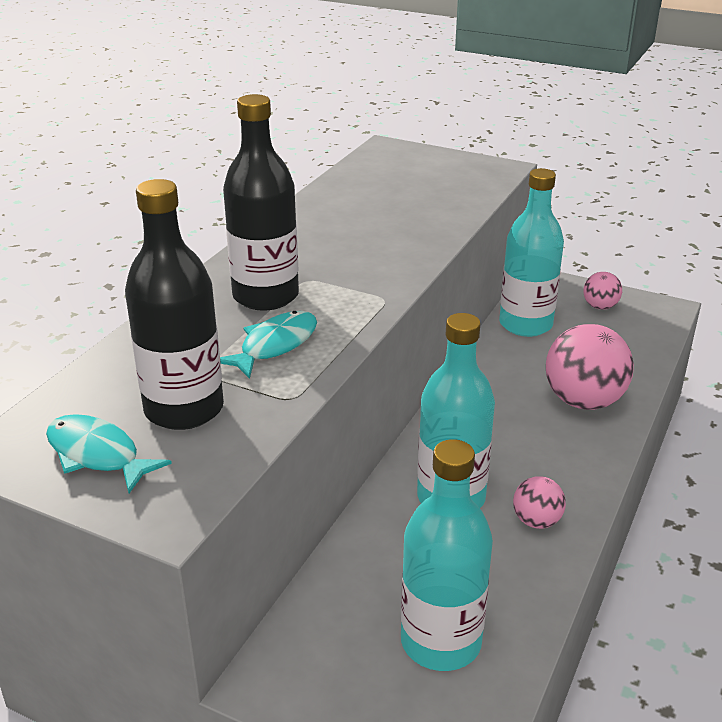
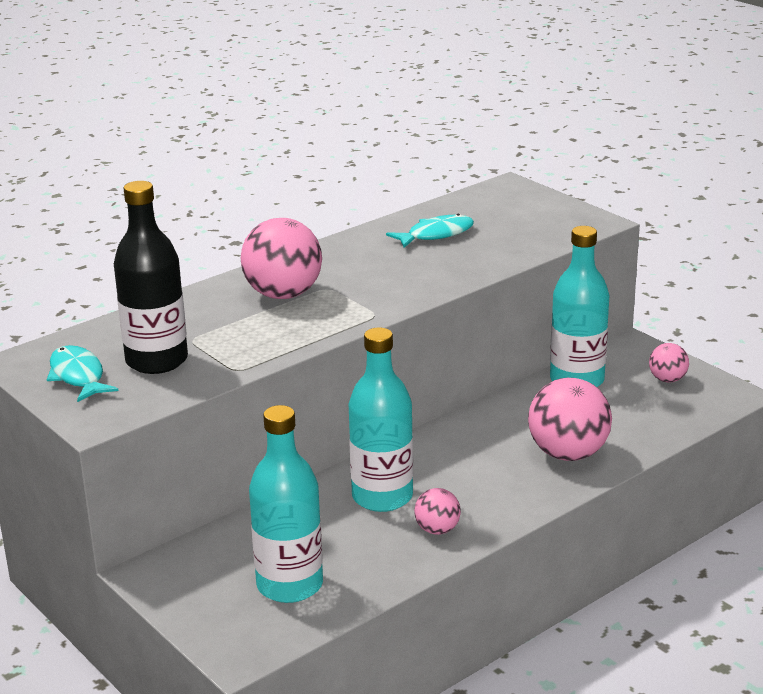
camera: 25 degrees right, 5 degrees down
turquoise fish [220,311,317,379] -> turquoise fish moved to [386,214,474,248]
black bottle [223,94,299,311] -> pink ball [241,218,322,299]

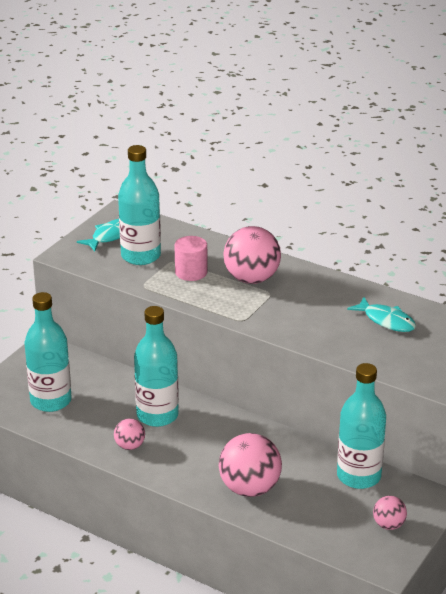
camera: 70 degrees right, 5 degrees up
black bottle [114,181,188,374] -> turquoise bottle [118,145,161,265]
none -> pink cylinder [174,236,208,281]

